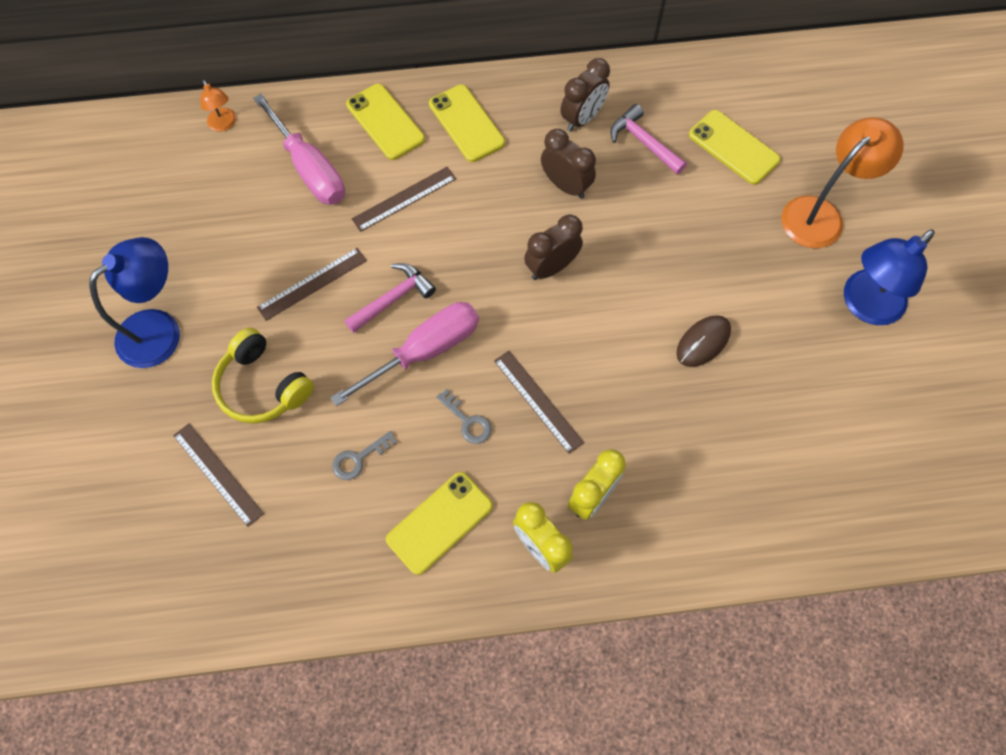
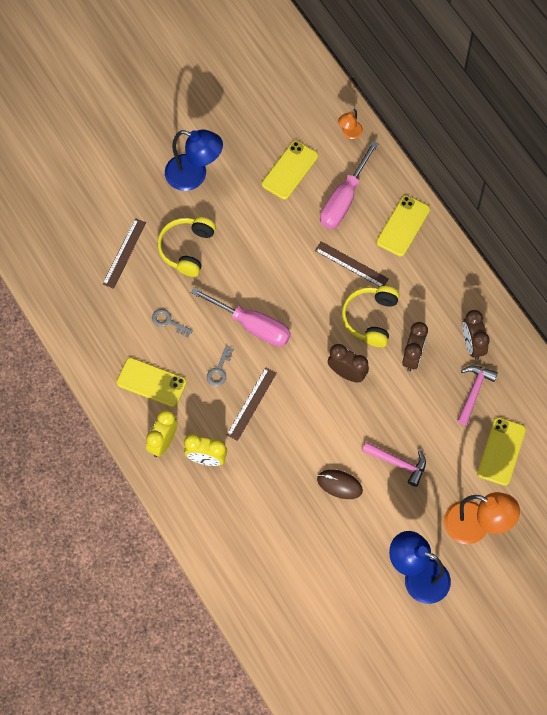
camera: 65 degrees right, 0 degrees up
brown ruler [257,248,367,321] -> none
pink hammer [344,263,436,333] -> pink hammer moved to [362,442,426,487]
yellow phone [429,85,505,162] -> yellow phone moved to [262,141,318,200]
brown clock [560,58,610,132] -> brown clock turned 60 degrees clockwise [462,310,490,360]
none -> yellow headphones [342,286,400,347]

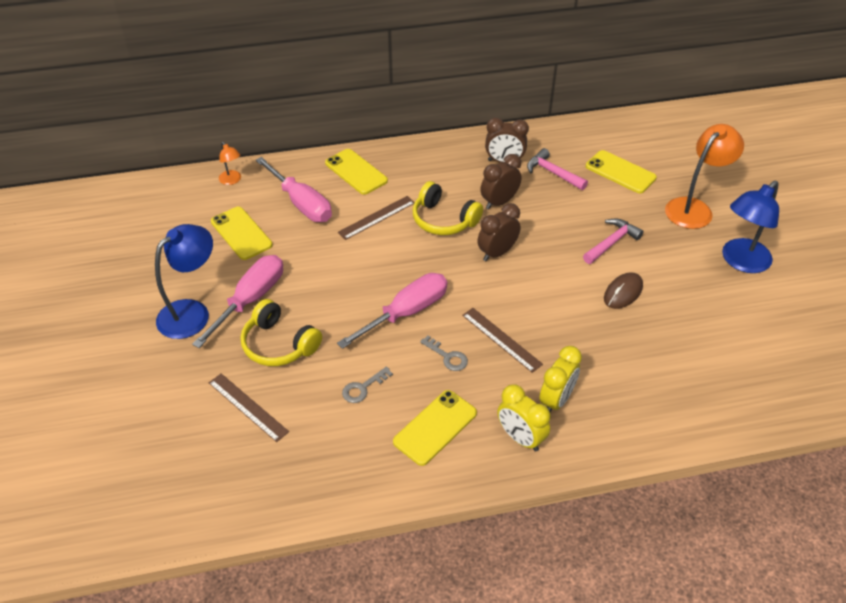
camera: 70 degrees left, 20 degrees down
brown clock [402,322,428,371] -> brown clock turned 75 degrees counterclockwise [481,154,522,210]
none -> pink screwdriver [192,255,283,348]

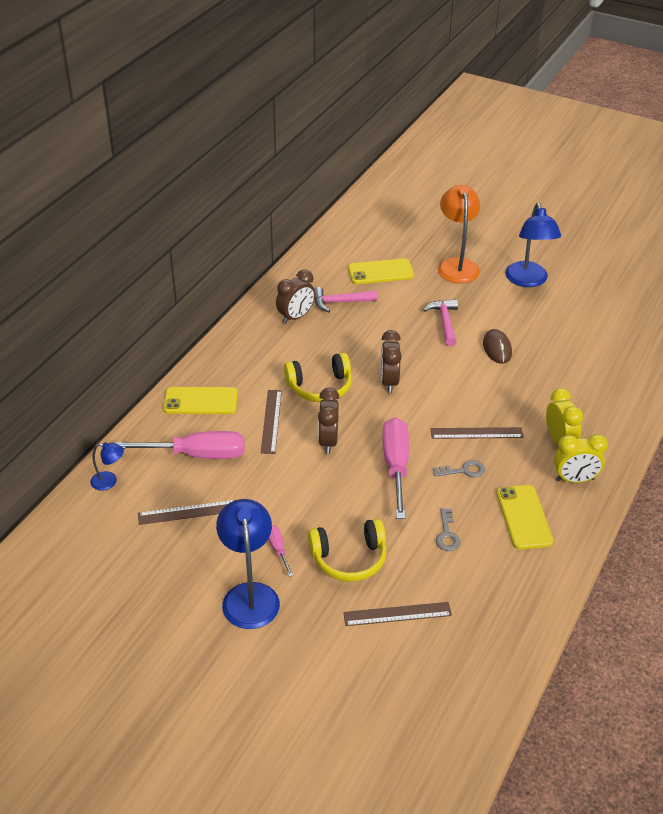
camera: 50 degrees left, 5 degrees down
pink screwdriver [192,255,283,348] -> pink screwdriver [268,525,293,577], size x0.47
yellow phone [211,207,273,260] -> brown ruler [138,500,235,525]
orange lamp [219,142,241,185] -> blue lamp [90,442,124,491]
brown clock [481,154,522,210] -> brown clock moved to [318,388,339,454]

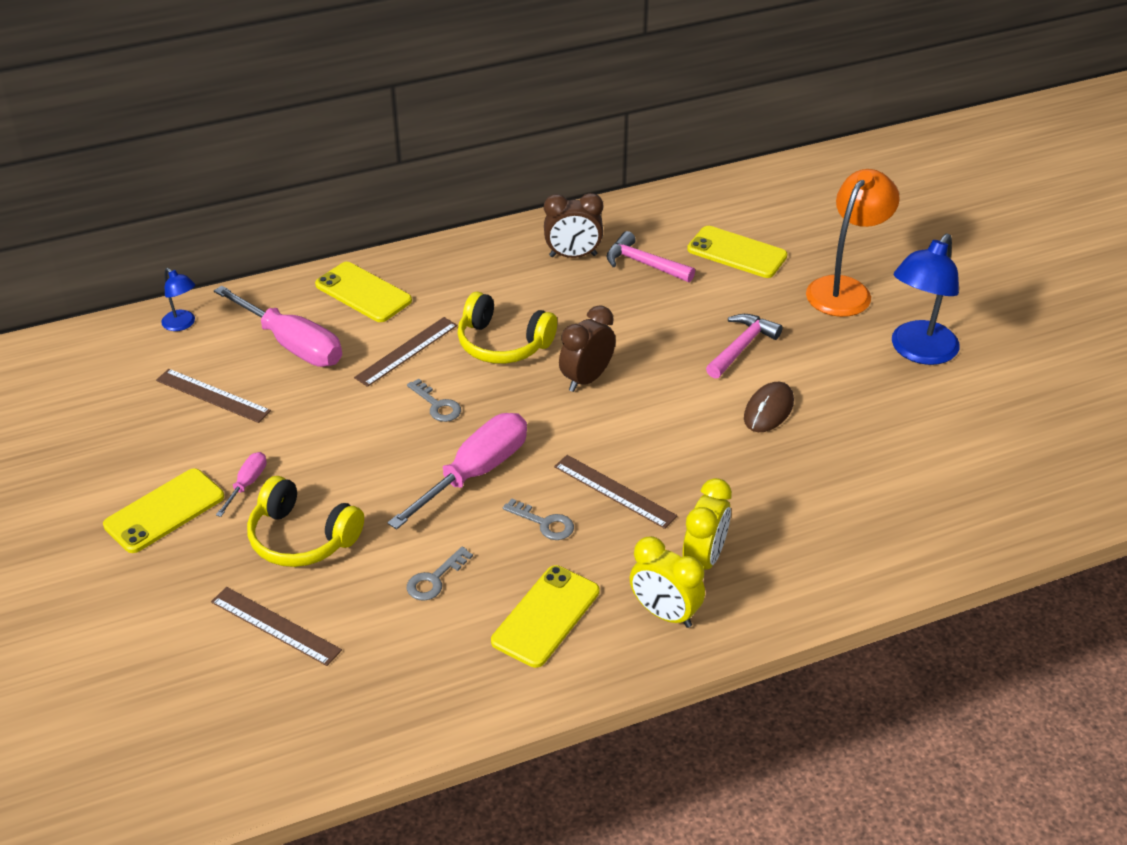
camera: 40 degrees right, 0 degrees up
blue lamp [216,499,280,629] -> yellow phone [103,468,224,553]
brown clock [318,388,339,454] -> grey key [407,378,461,422]

